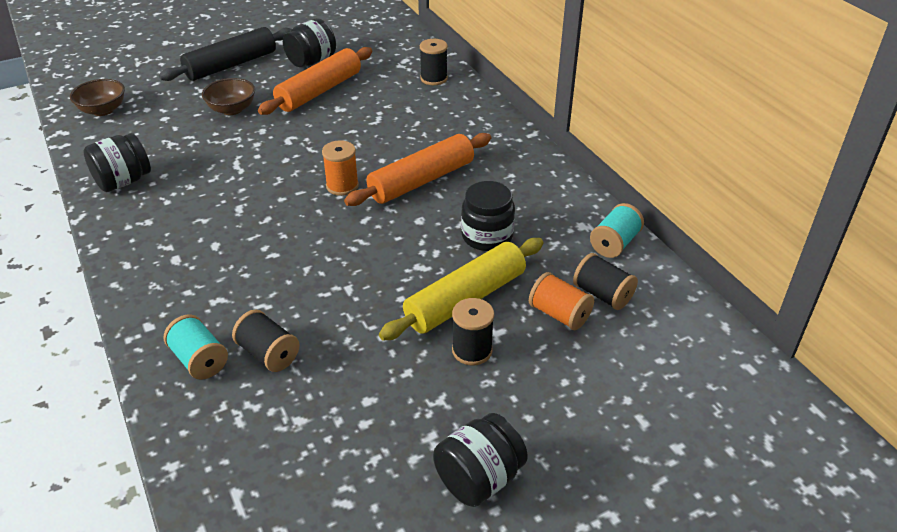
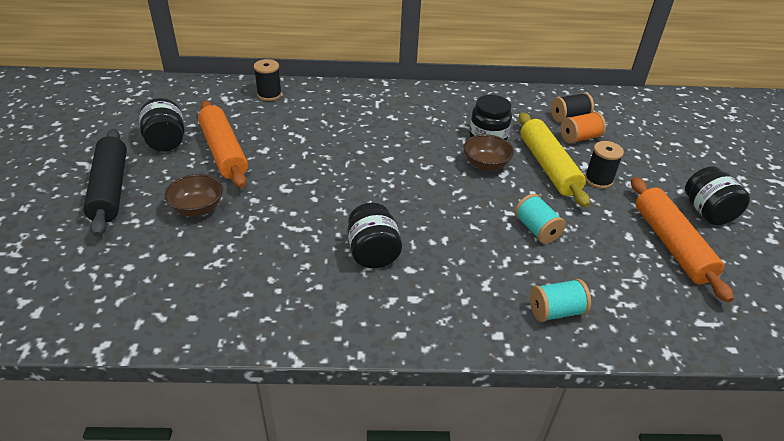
camera: 65 degrees left, 0 degrees up
brown bowl [70,79,125,116] -> brown bowl moved to [463,134,514,171]
black jar [84,133,151,192] -> black jar moved to [347,203,402,268]
black spool [232,309,299,372] -> none
orange spool [322,140,359,196] -> none
orange rolling pin [344,133,491,206] -> orange rolling pin moved to [631,177,734,303]
turquoise spool [590,203,644,258] -> turquoise spool moved to [515,194,566,244]

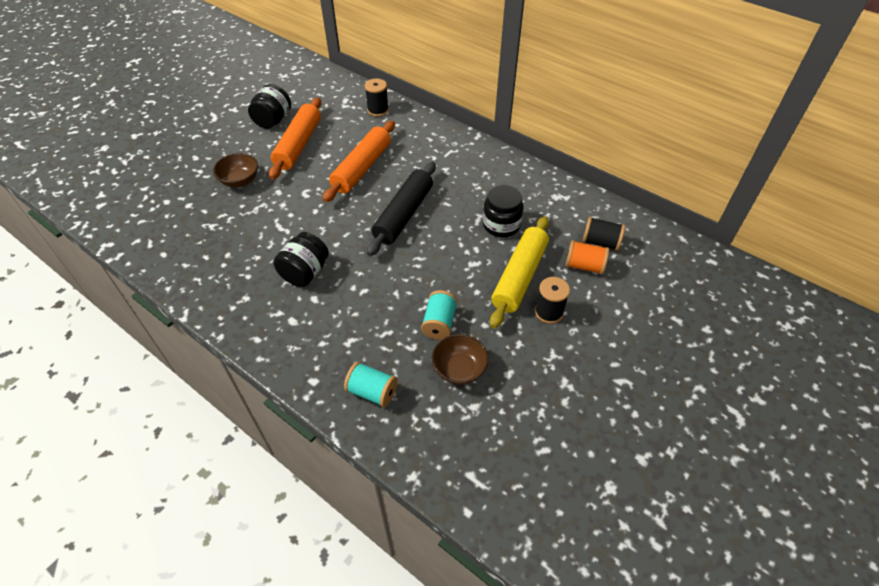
camera: 40 degrees right, 10 degrees up
black rolling pin [83,129,127,237] -> black rolling pin moved to [367,162,436,256]
brown bowl [463,134,514,171] -> brown bowl moved to [432,334,489,385]
orange rolling pin [631,177,734,303] -> orange rolling pin moved to [323,121,395,202]
black jar [685,166,750,225] -> none

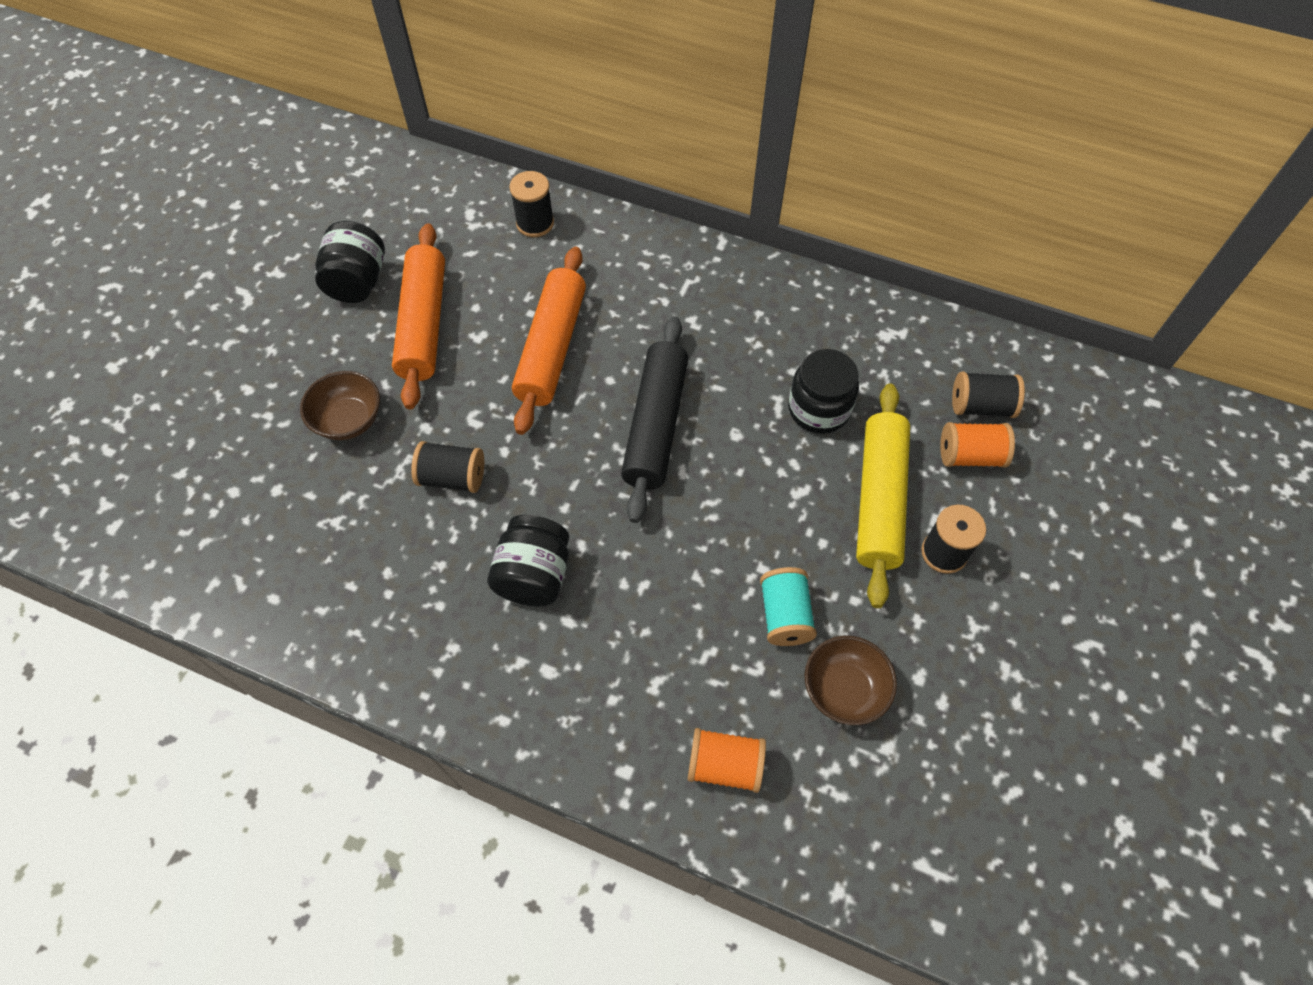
camera: 15 degrees left, 10 degrees up
turquoise spool [344,362,398,407] -> orange spool [688,728,766,793]
none -> black spool [411,441,484,493]

